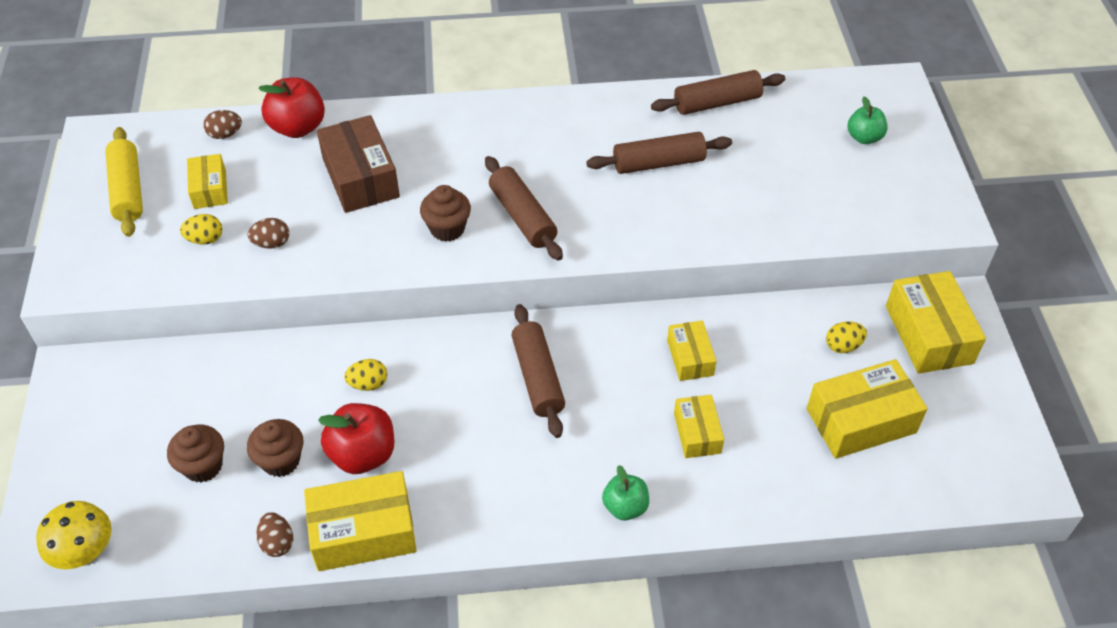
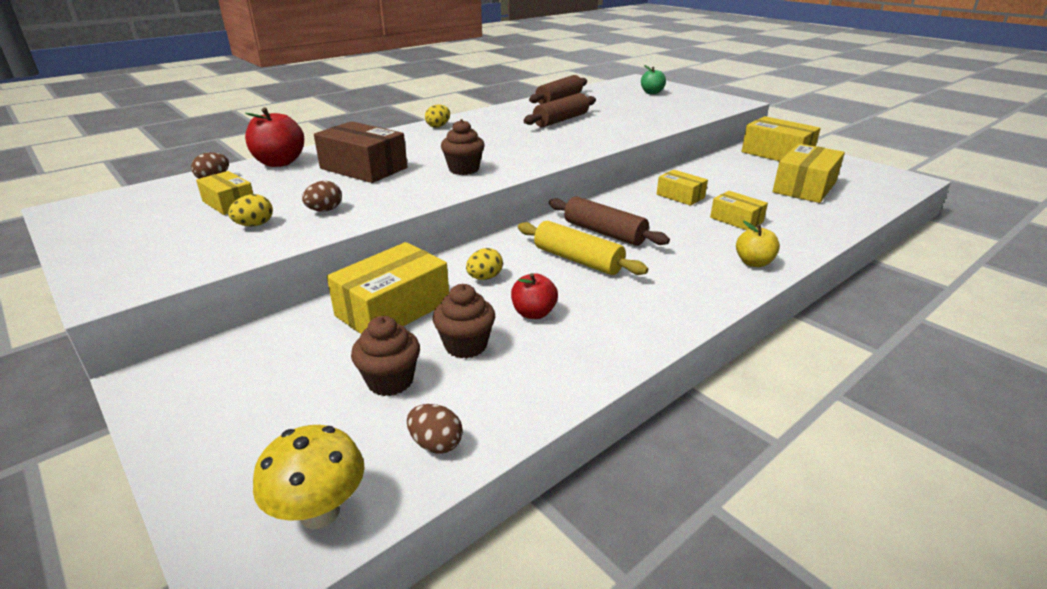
camera: 35 degrees left, 20 degrees down
yellow rolling pin [105,127,143,237] -> yellow rolling pin moved to [518,221,648,275]
brown egg [256,512,293,557] -> brown egg moved to [407,404,463,454]
yellow box [304,471,417,571] -> yellow box moved to [327,242,449,334]
red apple [318,403,394,474] -> red apple [511,273,558,319], size x0.63
brown rolling pin [485,156,563,261] -> none
green apple [602,465,649,521] -> yellow apple [736,221,780,267]
yellow egg [826,321,867,353] -> yellow egg moved to [425,105,450,128]

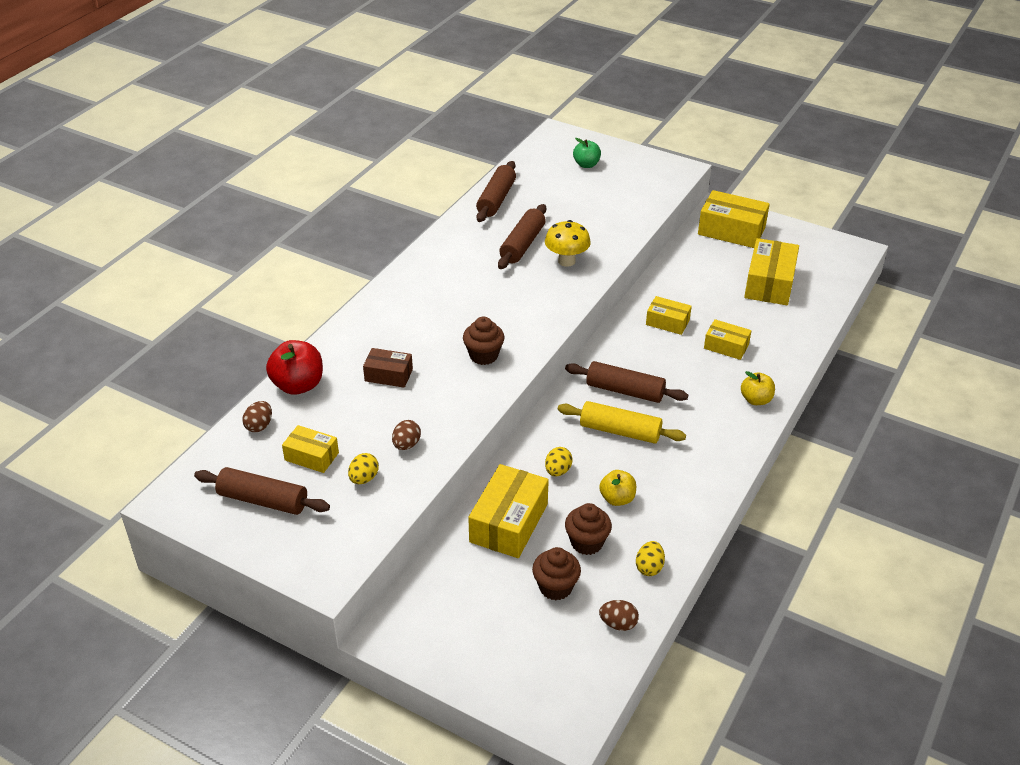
camera: 20 degrees left, 10 degrees up
yellow mushroom [253,425,365,529] -> yellow mushroom moved to [545,220,591,267]
brown box [314,121,407,183] -> brown box [363,348,413,388], size x0.58
yellow egg [425,105,450,128] -> yellow egg moved to [636,541,665,576]
red apple [511,273,558,319] -> yellow apple [599,470,636,506]
none -> brown rolling pin [194,467,330,515]

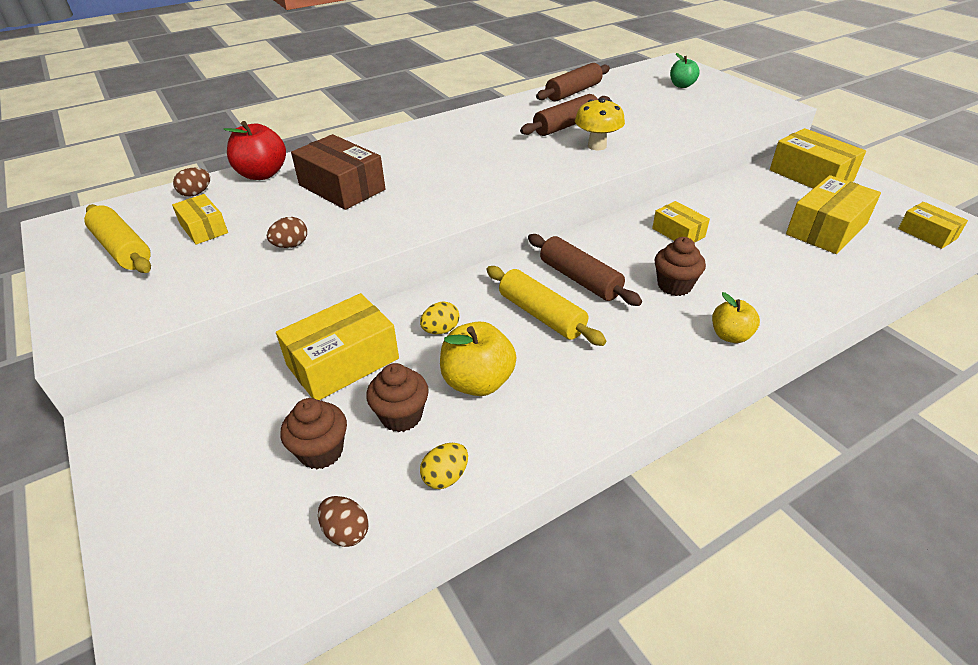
camera: 30 degrees right, 0 degrees up
brown rolling pin [194,467,330,515] -> yellow rolling pin [84,204,151,273]
yellow egg [348,453,379,484] -> none
brown box [363,348,413,388] -> brown box [291,134,385,210], size x1.71
brown cupcake [463,317,505,365] -> brown cupcake moved to [655,237,706,296]
yellow apple [599,470,636,506] -> yellow apple [440,322,516,396], size x1.58
yellow box [704,319,751,360] -> yellow box moved to [898,202,968,249]

